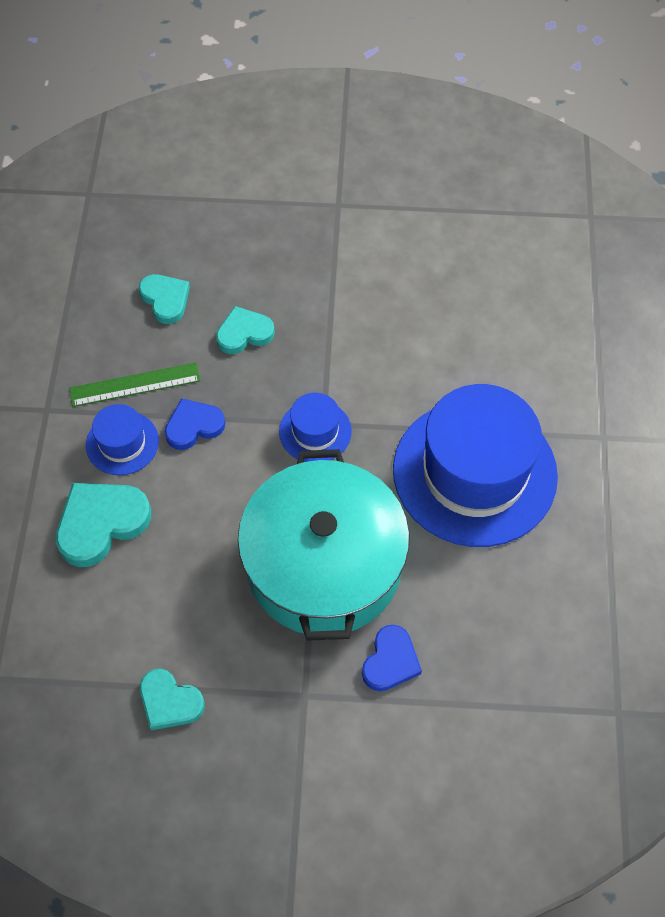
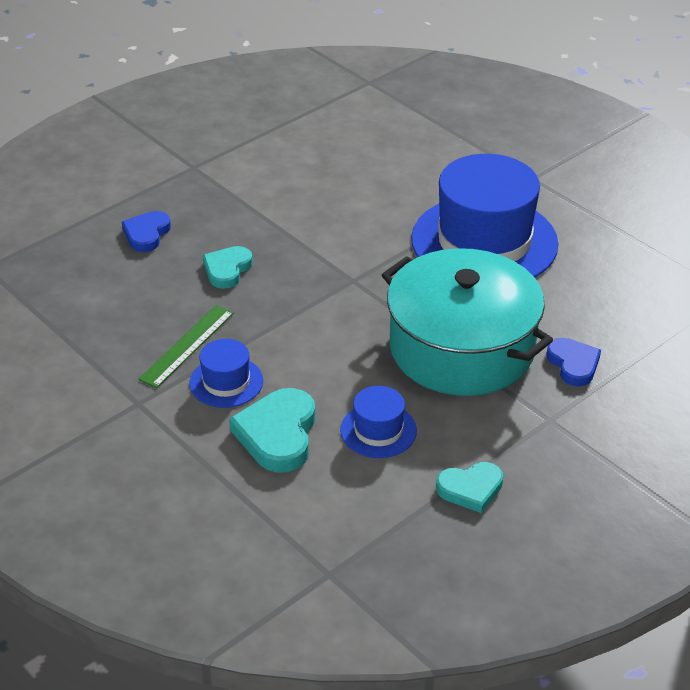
camera: 45 degrees left, 20 degrees down
turquoise heart [139,274,190,324] -> none
blue heart [165,398,225,450] -> blue heart moved to [122,211,171,252]
blue hat [279,393,352,462] -> blue hat moved to [340,386,417,458]

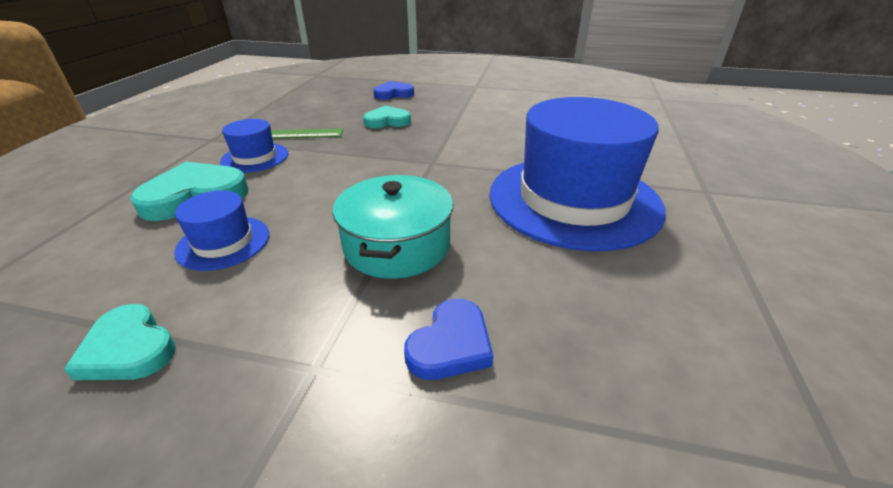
camera: 55 degrees right, 5 degrees down
turquoise pot [382,248,553,396] -> turquoise pot [333,175,453,279], size x0.60

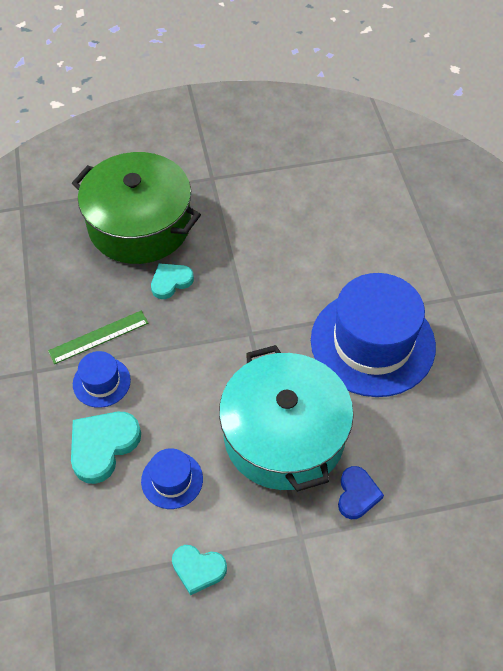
camera: 25 degrees left, 20 degrees up
turquoise pot [333,175,453,279] -> turquoise pot [219,345,354,492], size x1.67
blue heart [373,81,414,100] -> green pot [72,152,201,264]

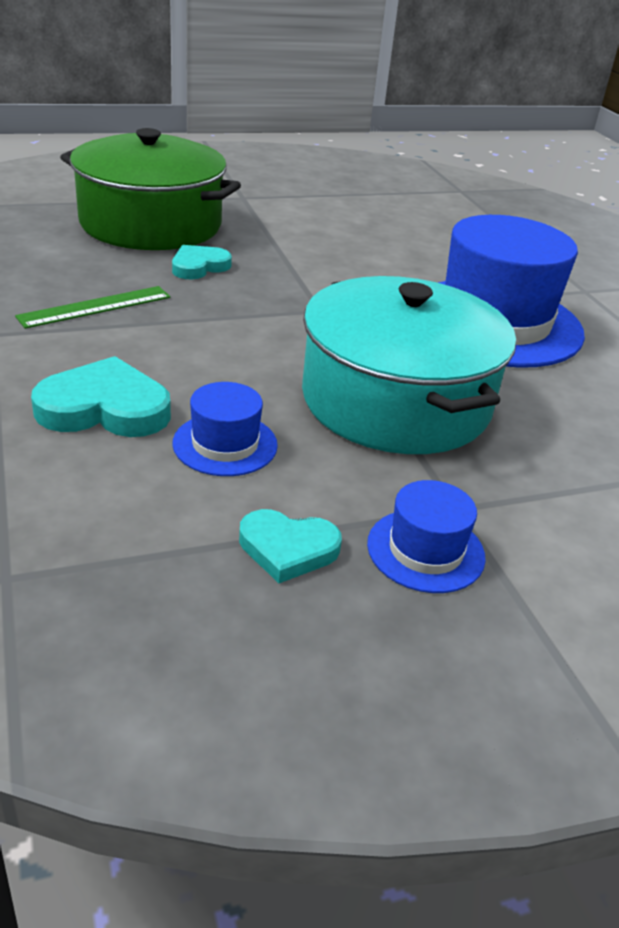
camera: 10 degrees left, 20 degrees down
turquoise heart [71,412,141,484] -> turquoise heart turned 60 degrees clockwise [31,356,171,437]
blue hat [73,351,131,408] -> blue hat moved to [367,480,486,593]
blue heart [338,466,384,519] -> none

